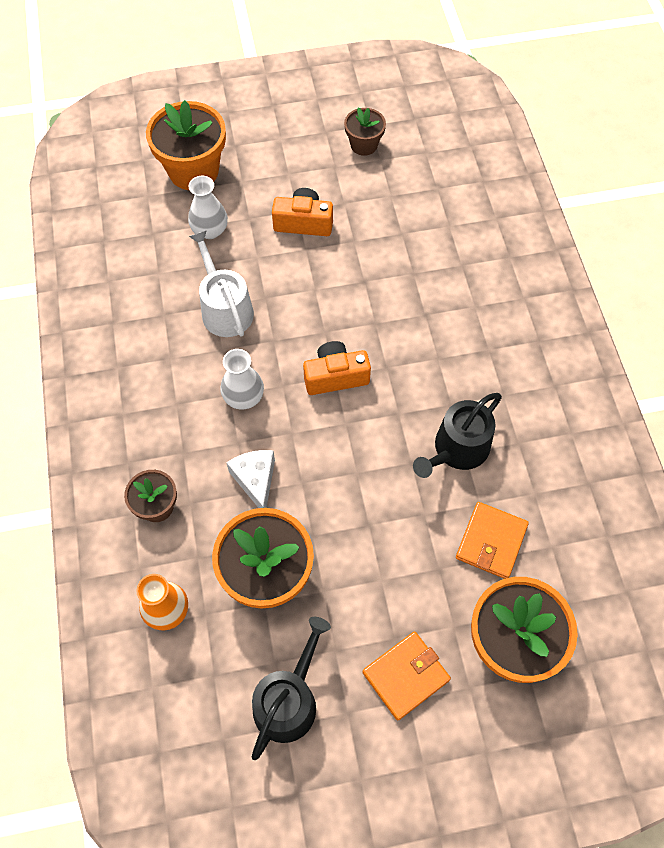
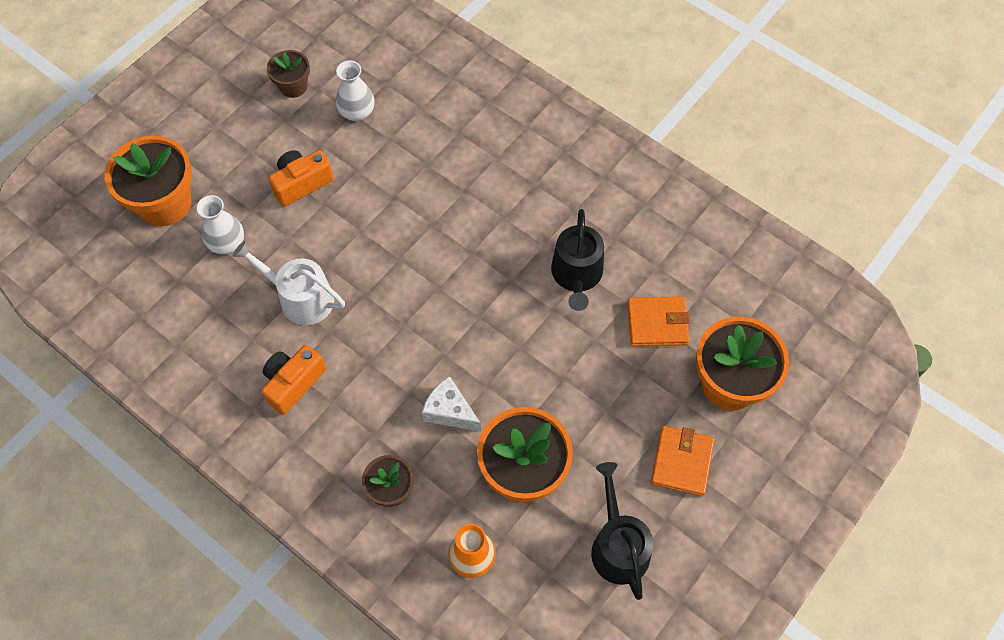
camera: 40 degrees left, 0 degrees up
white vase [220,349,264,410] -> white vase moved to [336,60,374,121]
orange camera [303,341,371,395] -> orange camera moved to [261,345,326,415]
orange wallet [456,502,529,579] -> orange wallet turned 75 degrees counterclockwise [627,296,690,346]

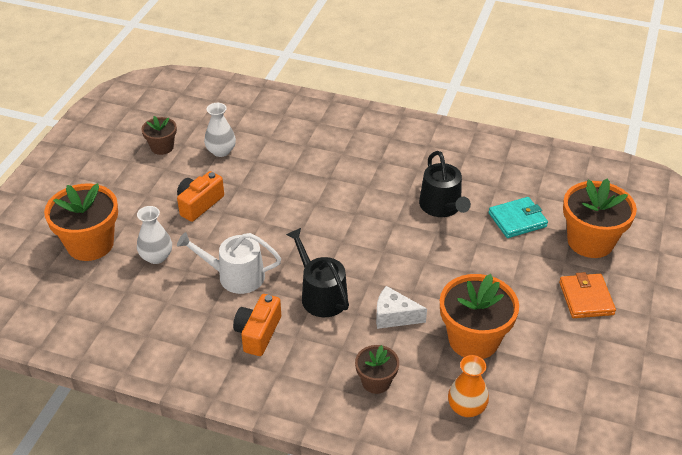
camera: 20 degrees left, 20 degrees down
black watering can [591,462,653,600] -> black watering can moved to [286,228,349,317]
orange wallet [627,296,690,346] -> turquoise wallet [489,197,548,238]

